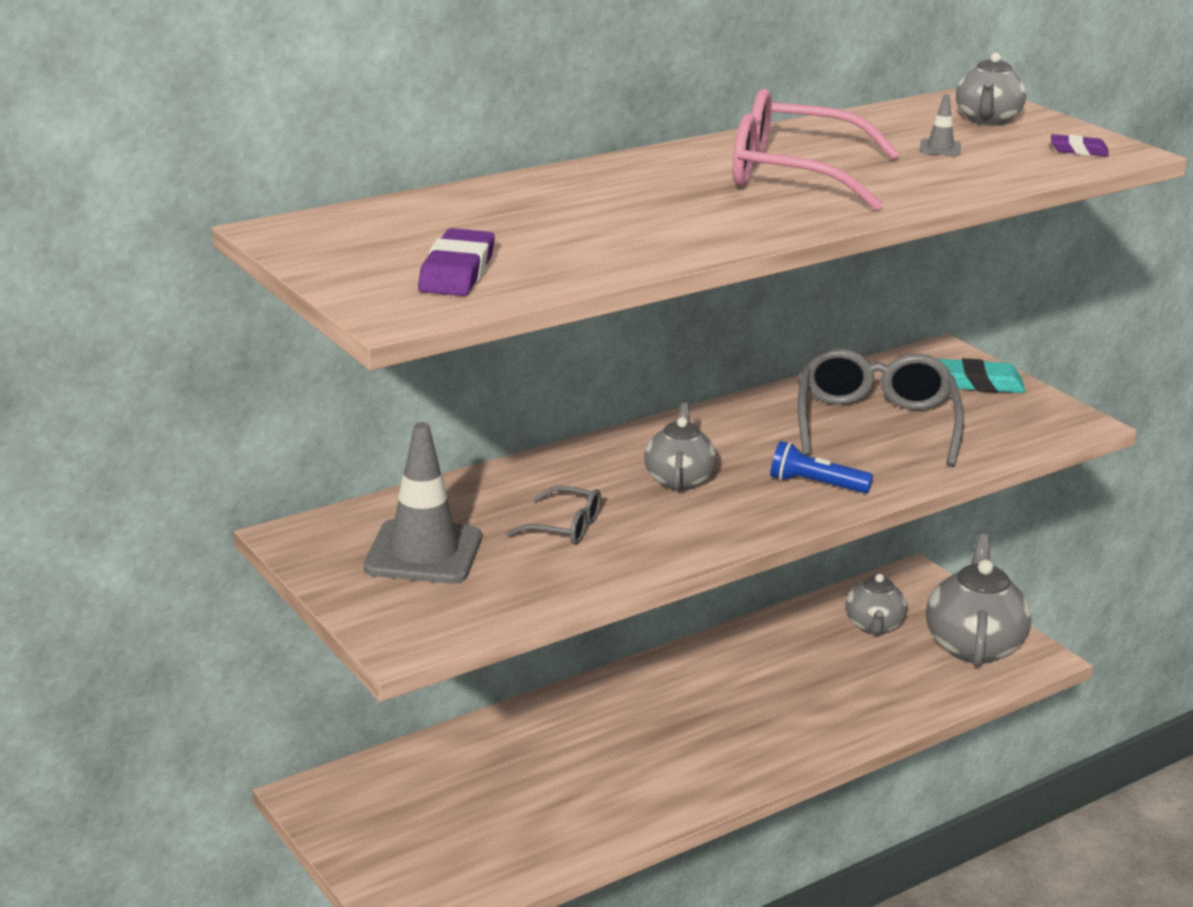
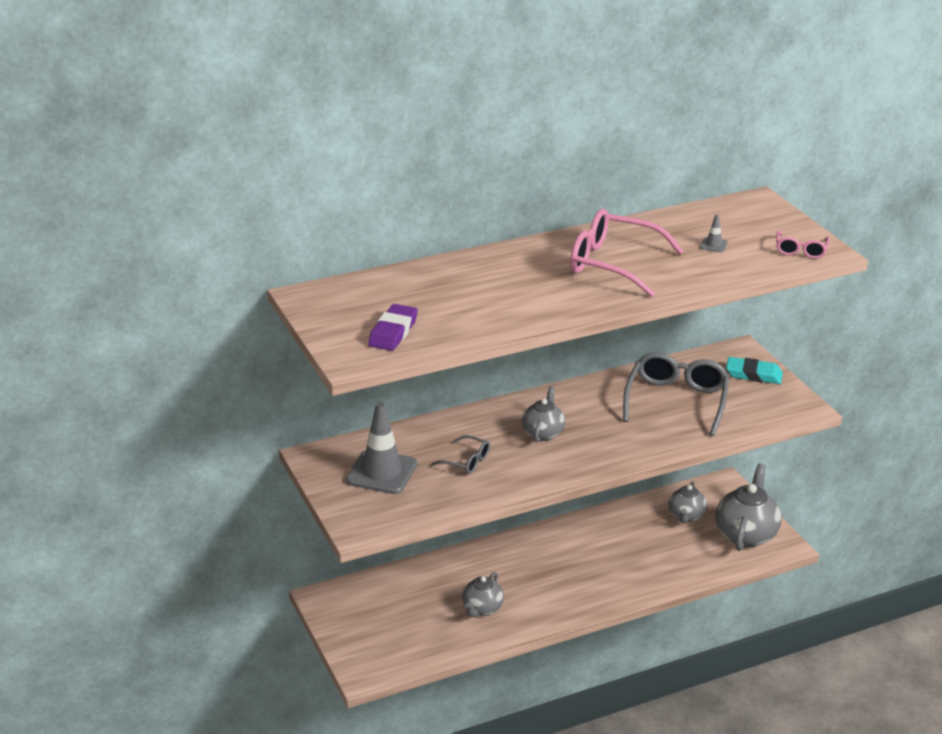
camera: 10 degrees right, 5 degrees up
blue flashlight [770,441,873,493] -> none
grey teapot [956,53,1026,126] -> grey teapot moved to [462,572,504,617]
purple eraser [1051,134,1109,156] -> pink glasses [776,231,830,259]

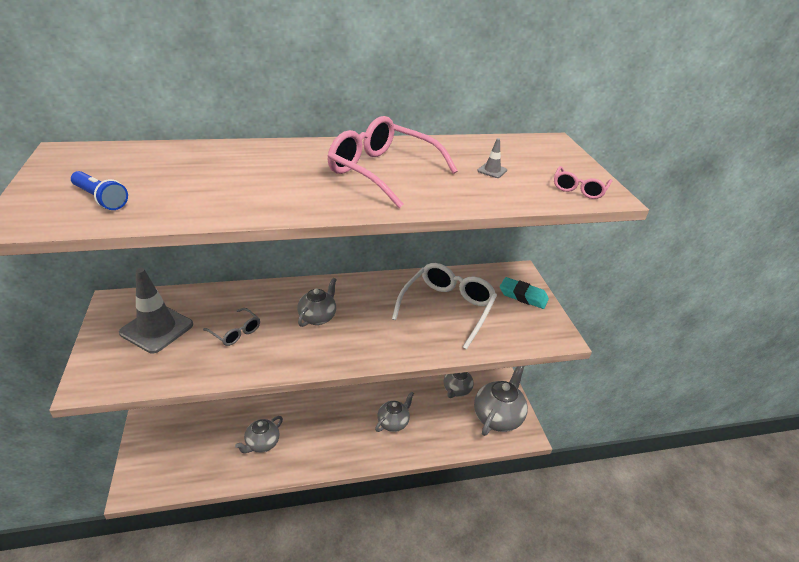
camera: 10 degrees right, 5 degrees up
purple eraser [368,304,418,351] -> blue flashlight [71,171,128,210]
grey glasses [623,352,729,436] -> white glasses [392,263,497,350]
none -> grey teapot [375,391,414,432]

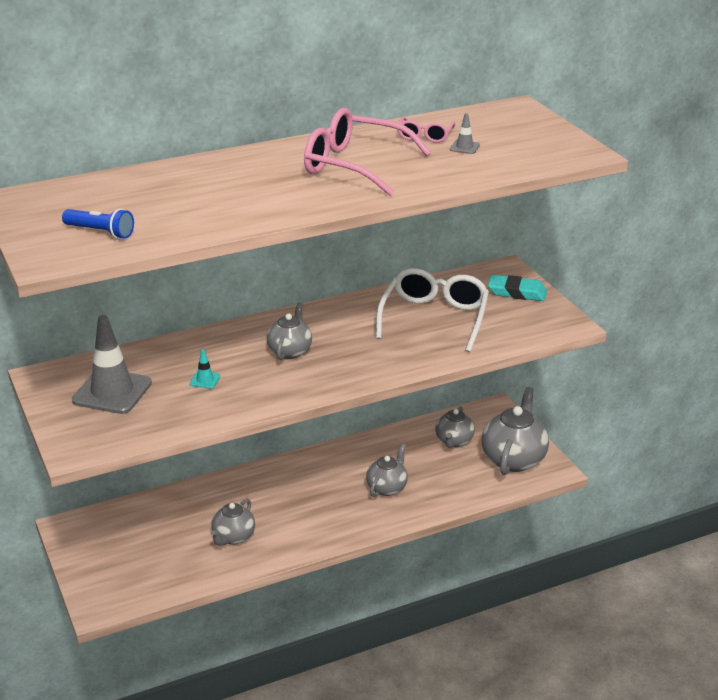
camera: 10 degrees left, 5 degrees down
grey glasses [203,308,260,346] -> turquoise traffic cone [190,349,221,389]
pink glasses [554,166,612,199] -> pink glasses moved to [398,117,455,143]

